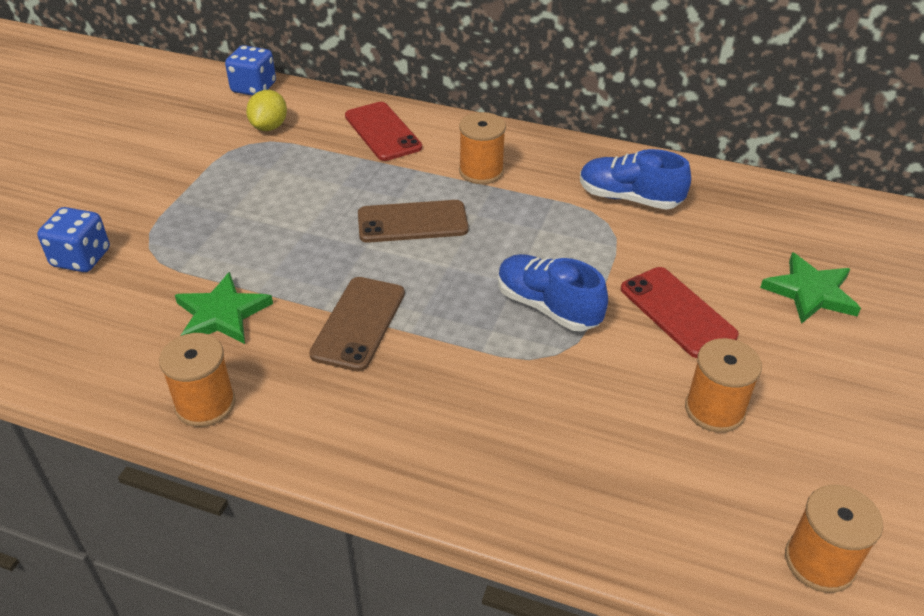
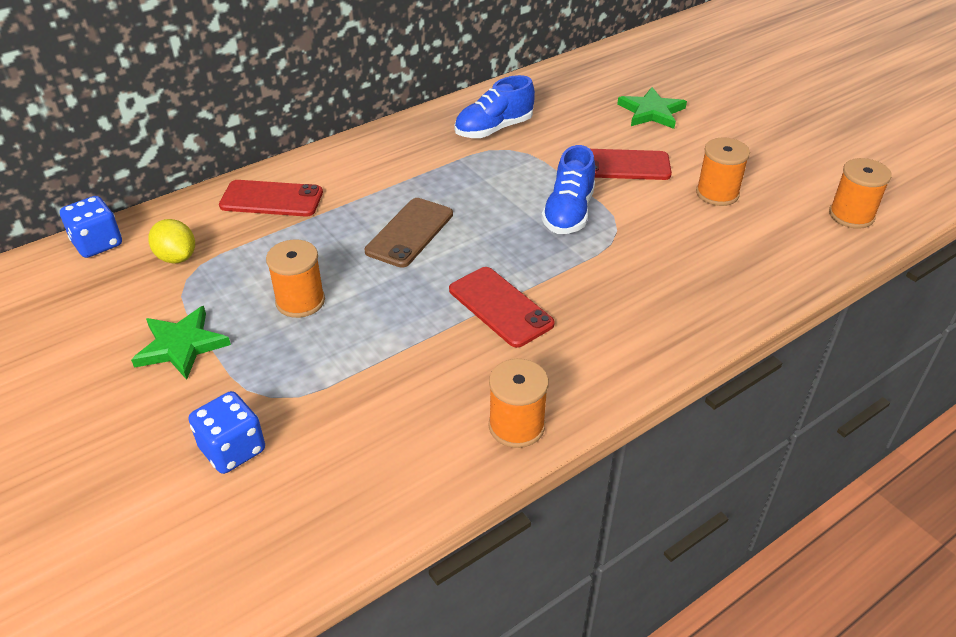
camera: 55 degrees left, 0 degrees up
green star [175,272,273,344] -> green star moved to [131,306,231,380]
brown phone [309,277,405,372] -> red phone [449,267,555,348]
orange spool [459,112,506,184] -> orange spool moved to [266,240,325,318]
blue shoe [498,254,608,331] -> blue shoe turned 60 degrees counterclockwise [541,145,595,234]

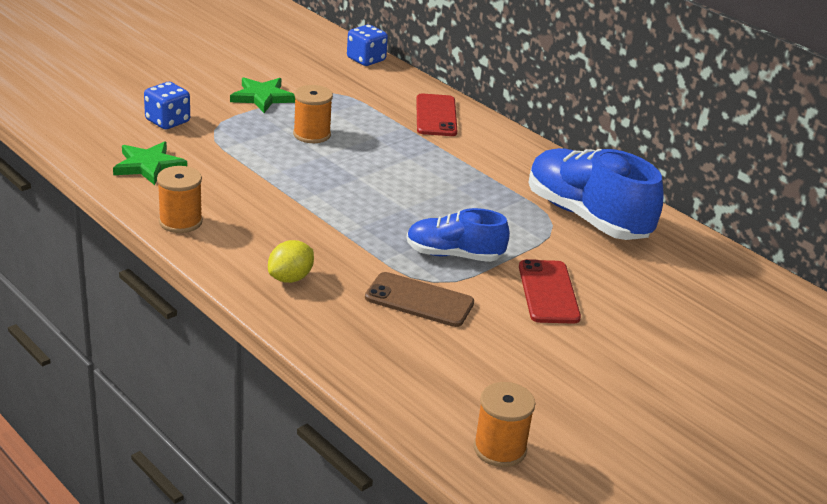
camera: 80 degrees right, 10 degrees down
yellow lemon [148,219,195,264] -> yellow lemon moved to [268,240,314,283]
brown phone [365,198,453,268] -> brown phone moved to [365,272,474,327]
red phone [449,267,555,348] -> none
blue shoe [454,75,535,138] -> blue shoe [528,148,664,240], size x1.65
green star [617,87,687,129] -> green star moved to [113,141,187,185]
orange spool [696,137,750,206] -> none

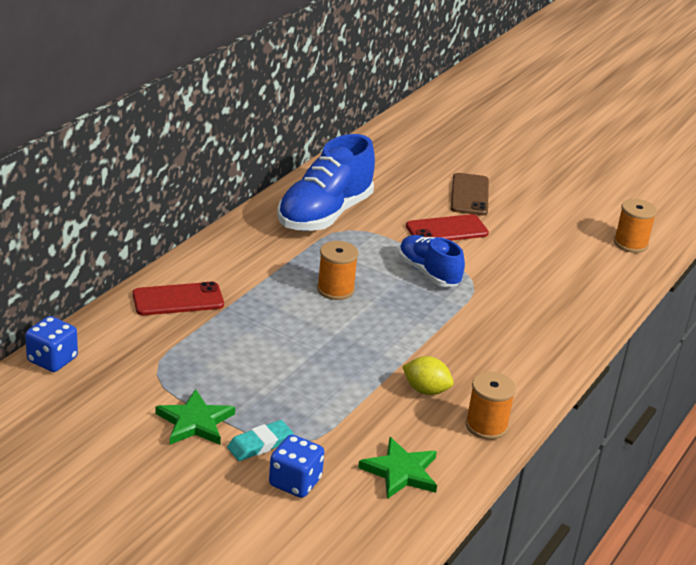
camera: 105 degrees left, 0 degrees up
yellow lemon [268,240,314,283] -> yellow lemon moved to [402,356,454,395]
orange spool [293,85,333,143] -> orange spool moved to [317,241,359,300]
brown phone [365,272,474,327] -> brown phone moved to [451,173,489,216]
blue shoe [407,208,510,262] -> blue shoe turned 150 degrees clockwise [398,235,465,287]
none -> turquoise eraser [227,420,294,461]

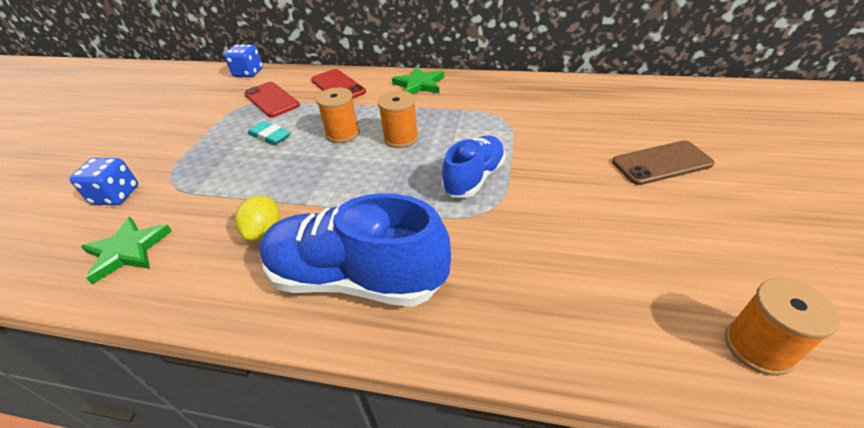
camera: 75 degrees right, 10 degrees up
green star [155,389,235,445] -> green star moved to [392,67,444,95]
turquoise eraser [227,420,294,461] -> turquoise eraser moved to [248,121,291,146]
blue shoe [277,134,375,231] -> blue shoe moved to [259,193,451,307]
red phone [406,214,489,241] -> red phone moved to [244,82,300,117]
orange spool [465,372,516,440] -> orange spool moved to [316,88,360,143]

